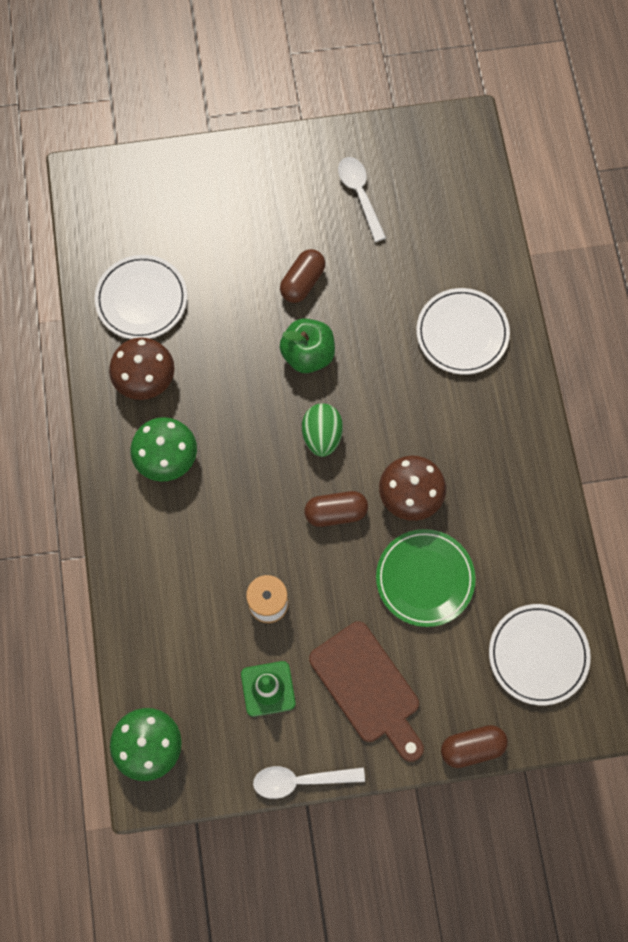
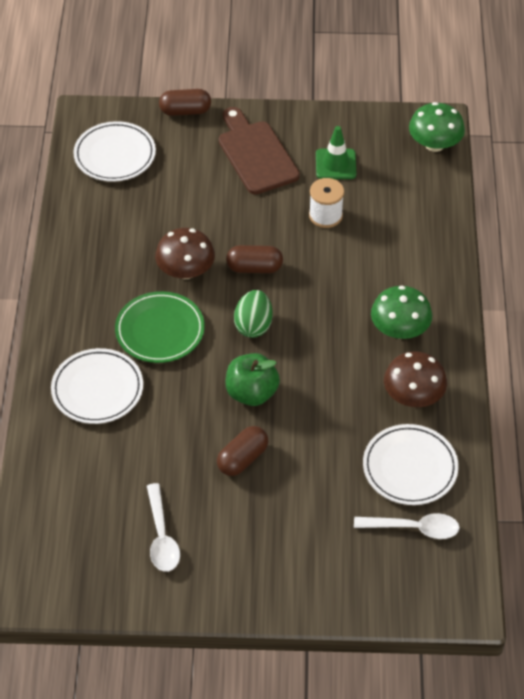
camera: 170 degrees left, 20 degrees down
white spoon [253,766,365,799] -> white spoon moved to [354,513,460,539]
green plate [376,529,476,627] -> green plate moved to [115,291,205,363]

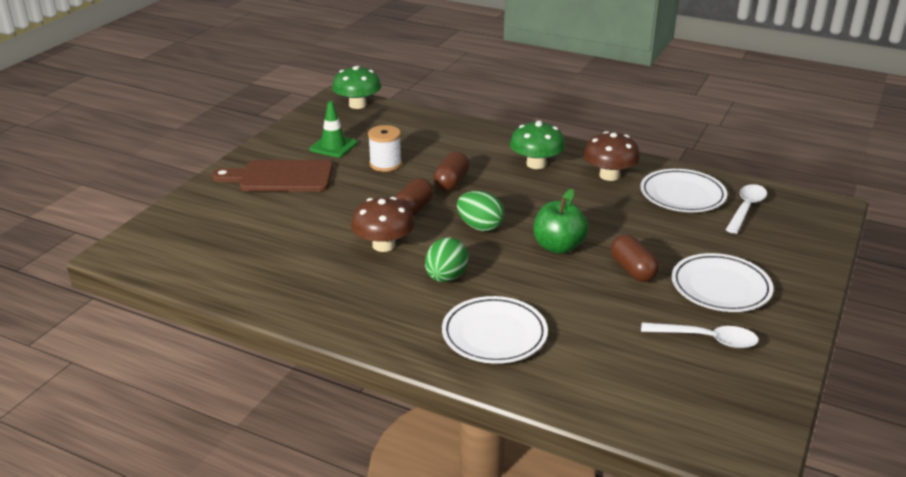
camera: 65 degrees left, 20 degrees down
white plate [73,121,156,182] -> white plate moved to [672,253,774,312]
green plate [115,291,205,363] -> green egg [425,237,468,282]
brown capsule [159,89,211,116] -> brown capsule moved to [433,152,469,191]

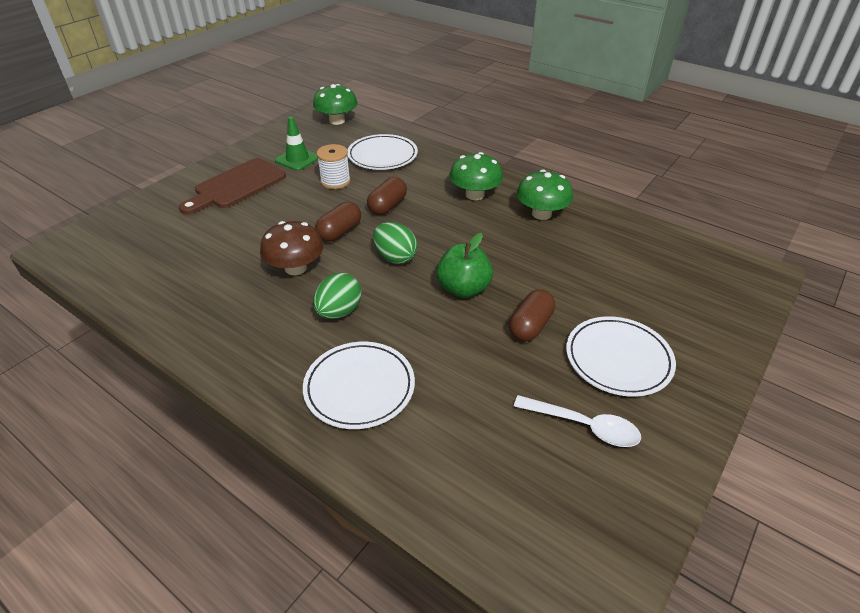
camera: 10 degrees right, 10 degrees up
brown cutting board [212,160,333,192] -> brown cutting board turned 60 degrees counterclockwise [179,158,286,215]
brown mushroom [583,131,640,181] -> green mushroom [517,170,573,220]
brown capsule [611,235,659,282] -> brown capsule turned 45 degrees clockwise [509,289,555,342]
white plate [640,169,727,212] -> white plate moved to [347,134,418,170]
white spoon [726,184,767,234] -> none

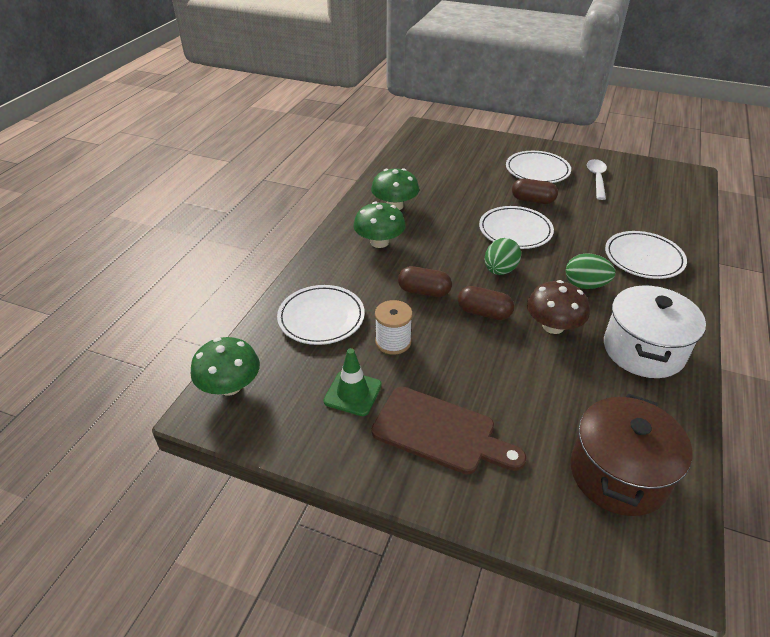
camera: 105 degrees left, 0 degrees up
green apple [436,233,493,298] -> white plate [479,206,554,249]
none -> brown pot [570,393,693,516]
none -> white pot [604,284,706,378]

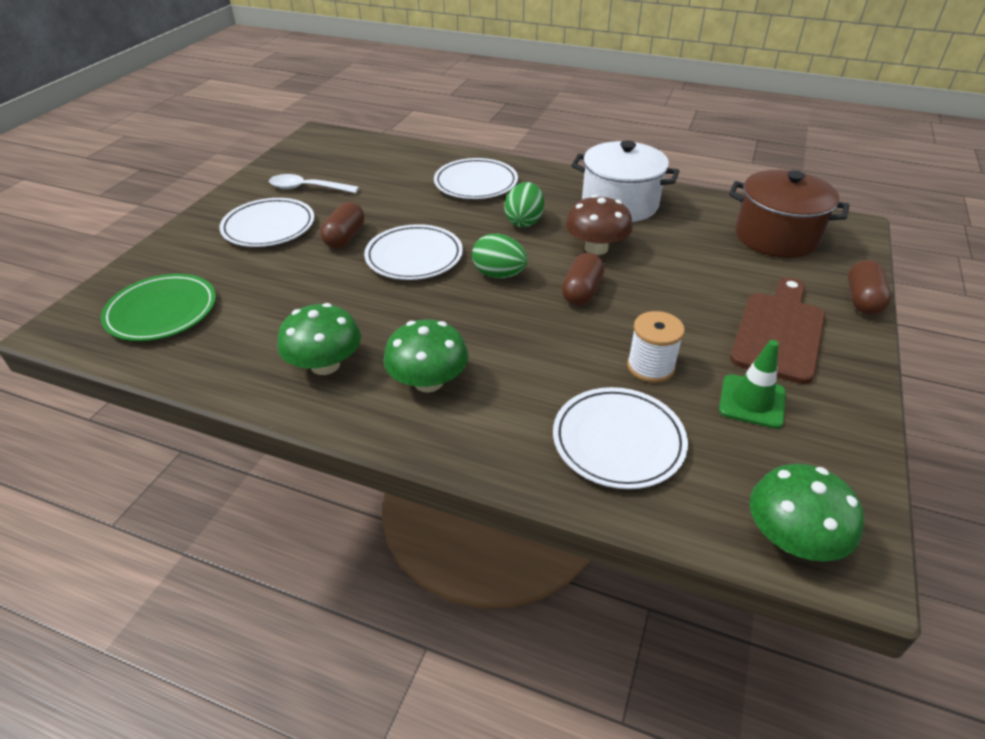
camera: 90 degrees left, 0 degrees up
brown capsule [398,266,452,297] -> brown capsule moved to [848,260,891,315]
none -> green plate [101,274,216,341]

